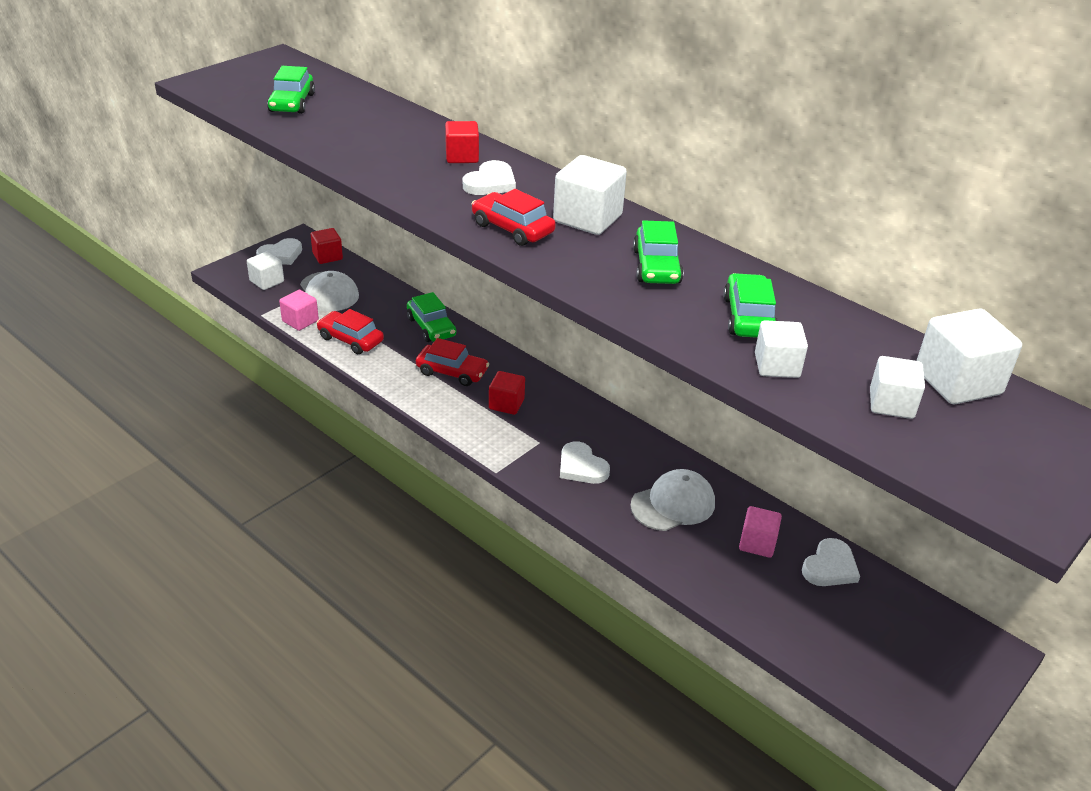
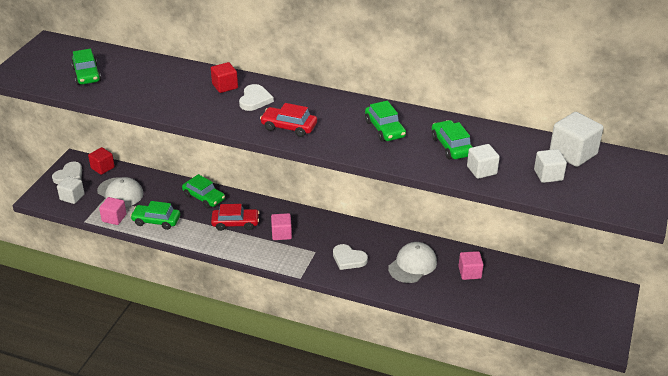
camera: 20 degrees left, 0 degrees up
red car [317,309,384,354] -> green car [130,201,180,230]
red cube [489,371,525,415] -> pink cube [271,213,292,240]
white cube [553,155,627,235] -> none
white heart [802,538,860,586] -> none

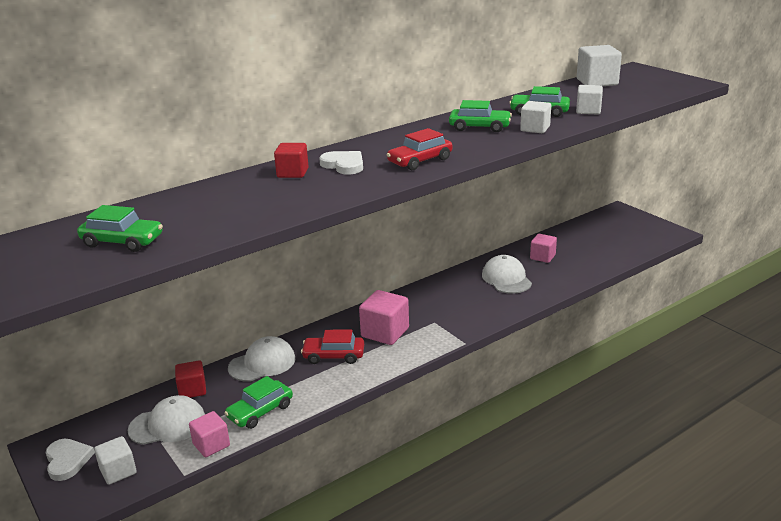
camera: 55 degrees left, 10 degrees down
red cube [88,147,115,175] -> red cube moved to [175,360,206,398]
green car [182,174,225,208] -> white cap [228,336,296,382]
red car [211,204,260,231] -> red car turned 120 degrees counterclockwise [301,329,364,364]
pink cube [271,213,292,240] -> pink cube [359,290,409,345], size x1.56
white heart [333,244,368,270] -> none
white cube [534,149,567,183] -> white cube moved to [520,101,551,133]

